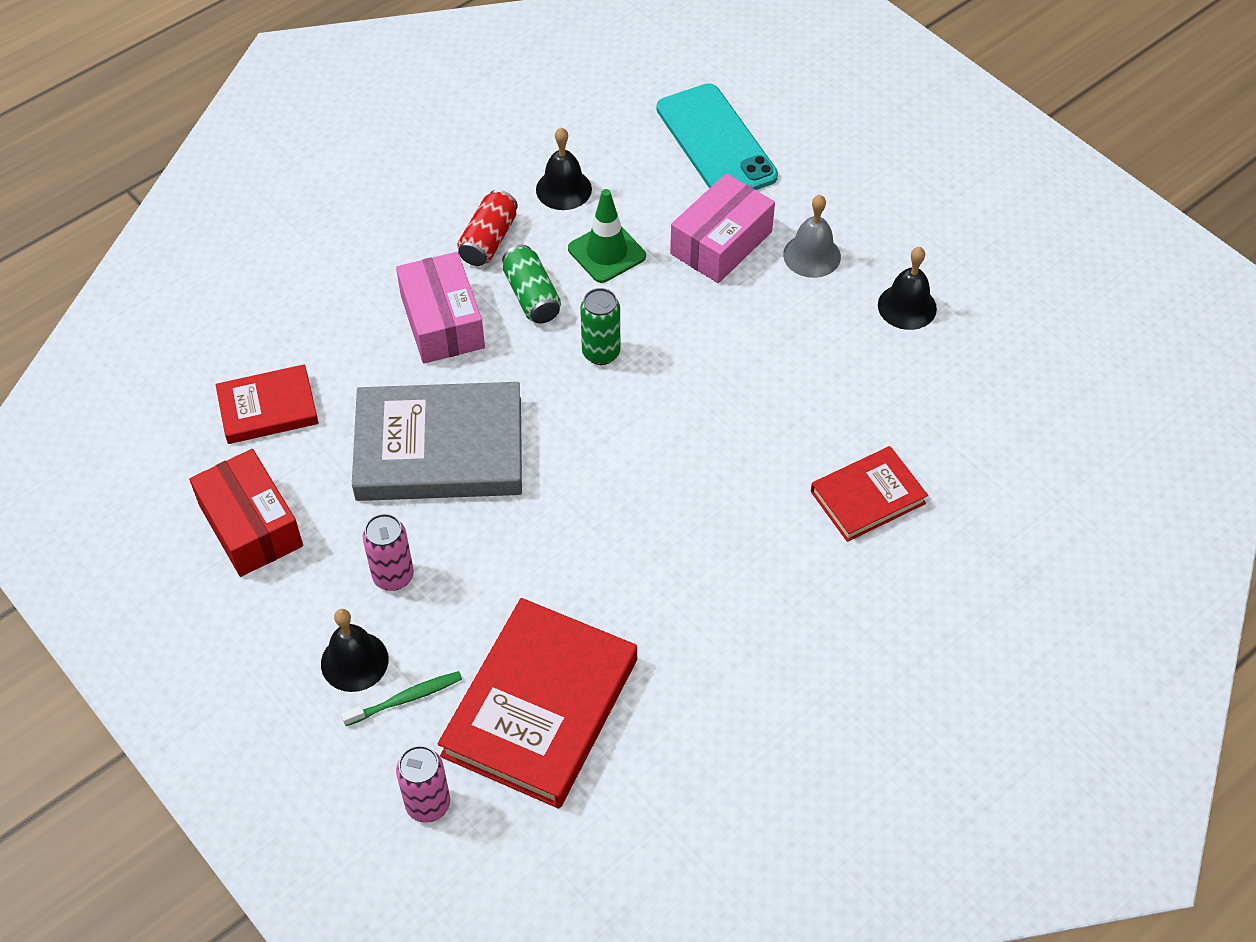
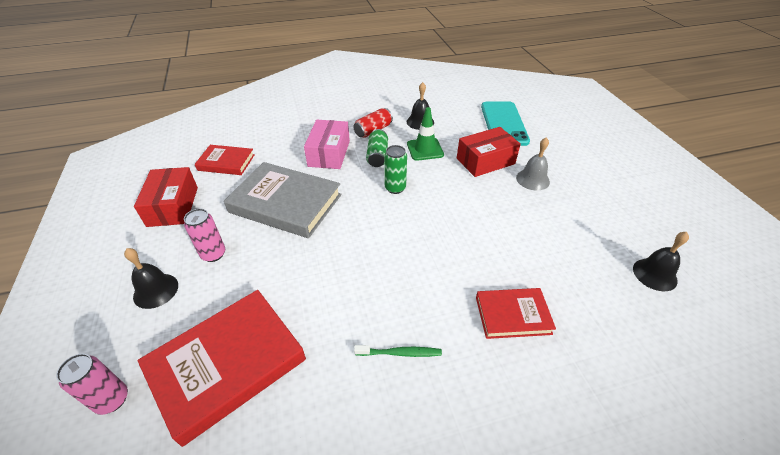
camera: 25 degrees right, 10 degrees down
green toothbrush [341,671,462,726] -> green toothbrush moved to [354,345,442,357]
pink box [670,173,775,283] -> red box [457,127,521,177]
black bell [878,247,937,330] -> black bell moved to [633,232,689,291]

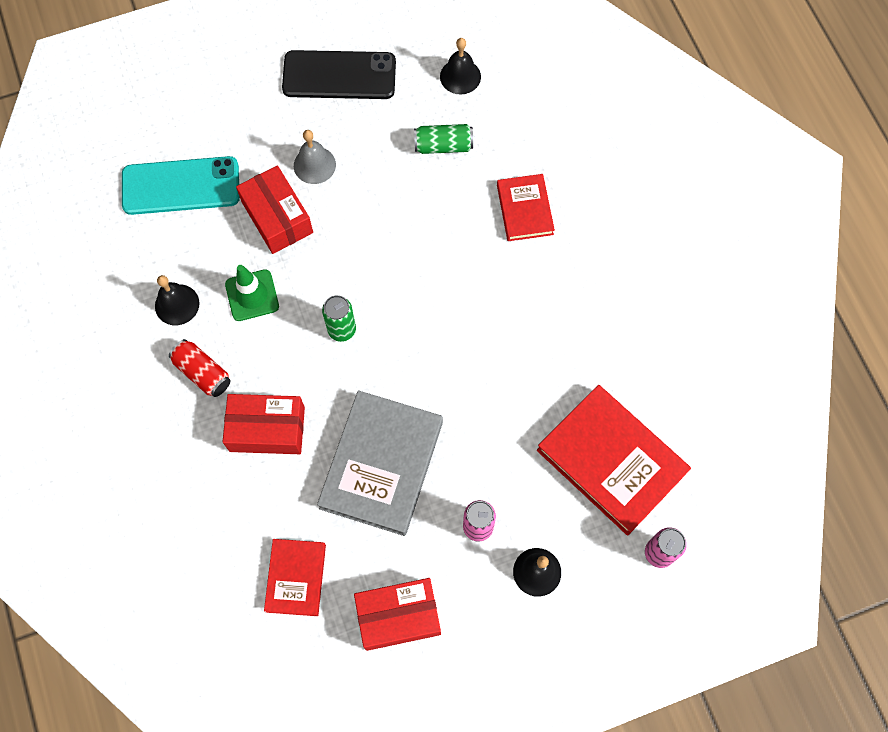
camera: 95 degrees left, 25 degrees up
pink box [304,120,350,169] -> red box [222,394,305,454]
green toothbrush [354,345,442,357] -> none
green can [366,129,388,167] -> green can moved to [414,124,473,154]
none -> black phone [282,50,396,99]

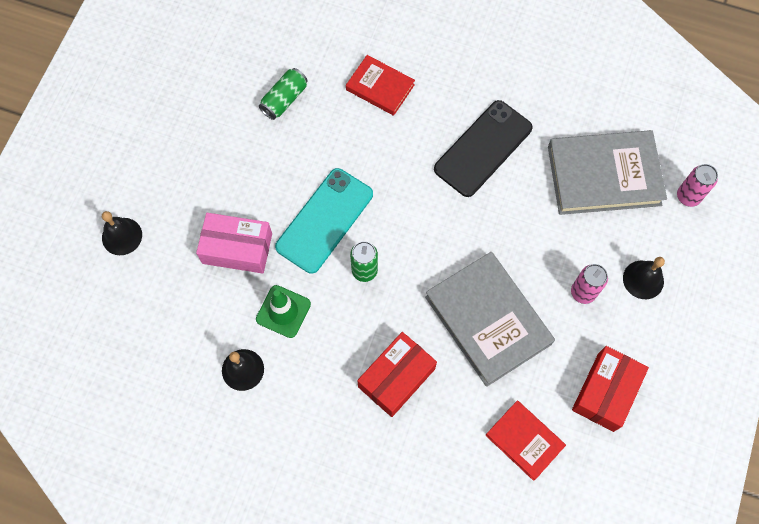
camera: 50 degrees left, 0 degrees up
turquoise phone [122,156,240,215] -> turquoise phone moved to [275,168,373,274]
red can [169,339,231,397] -> none
red box [236,166,313,254] -> pink box [196,213,272,274]
black phone [282,50,396,99] -> black phone moved to [434,100,533,197]
grey bell [294,130,336,184] -> none
black bell [440,38,481,95] -> black bell moved to [102,211,142,255]
red book [537,385,691,536] -> grey book [548,130,667,215]

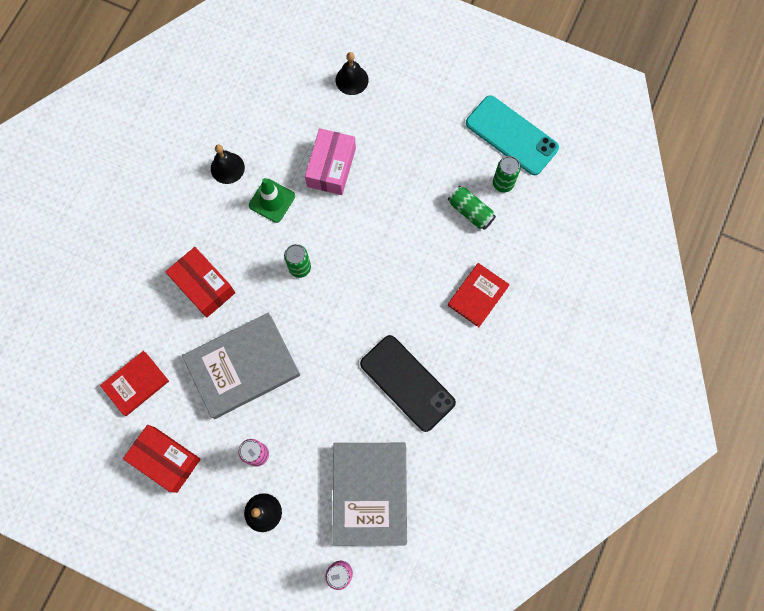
camera: 95 degrees right, 5 degrees up
turquoise phone [275,168,373,274] -> turquoise phone moved to [466,95,559,175]
none -> green can [493,156,521,193]

